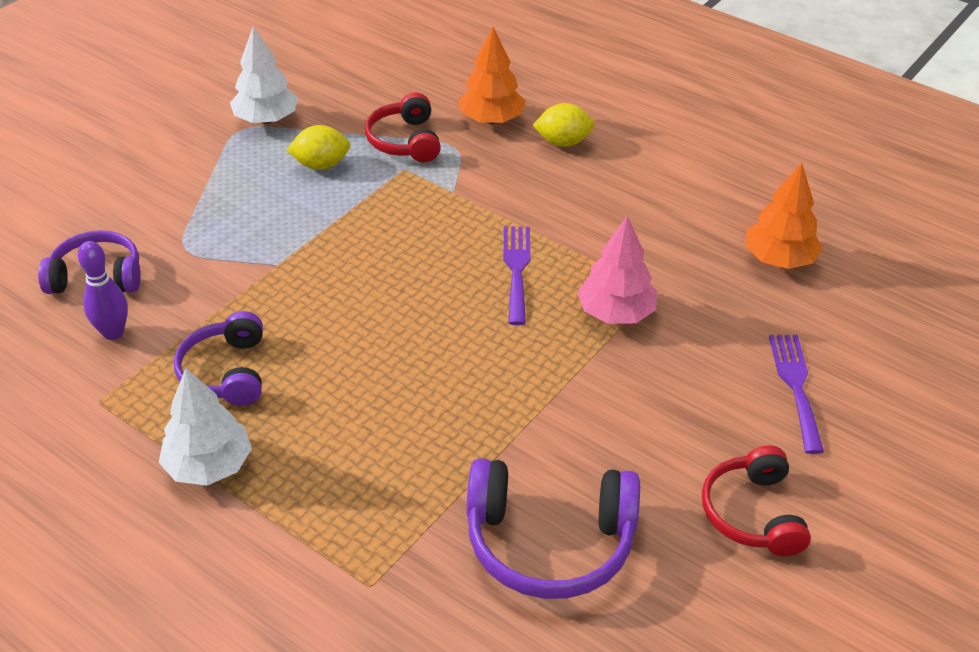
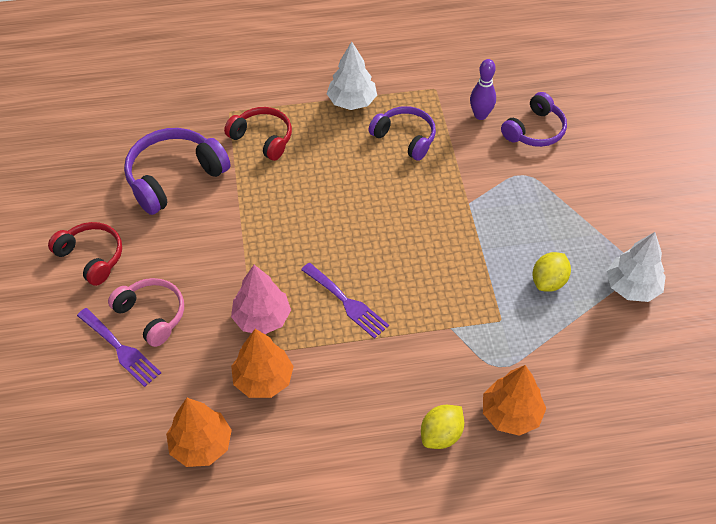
camera: 135 degrees right, 10 degrees up
red headphones [365,93,441,162] -> red headphones moved to [224,107,292,161]
none -> pink headphones [108,278,184,347]
none -> orange tree [231,329,294,398]

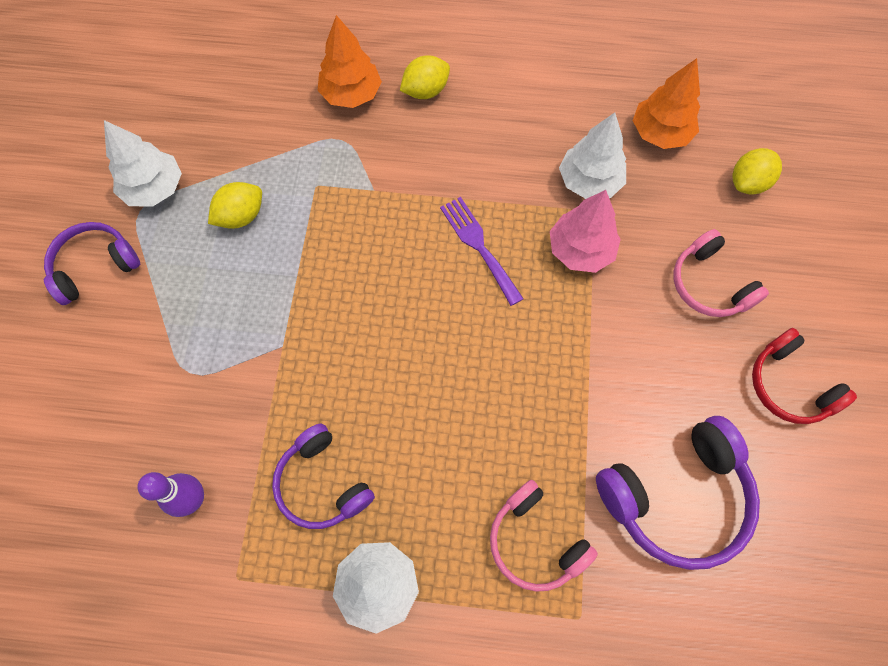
camera: 165 degrees left, 15 degrees up
purple fork [77,308,161,387] -> none
red headphones [224,107,292,161] -> pink headphones [490,480,598,592]
orange tree [231,329,294,398] -> white tree [559,112,626,199]
purple headphones [501,92,567,147] -> purple headphones moved to [44,222,140,305]
none -> yellow lemon [732,148,782,195]

